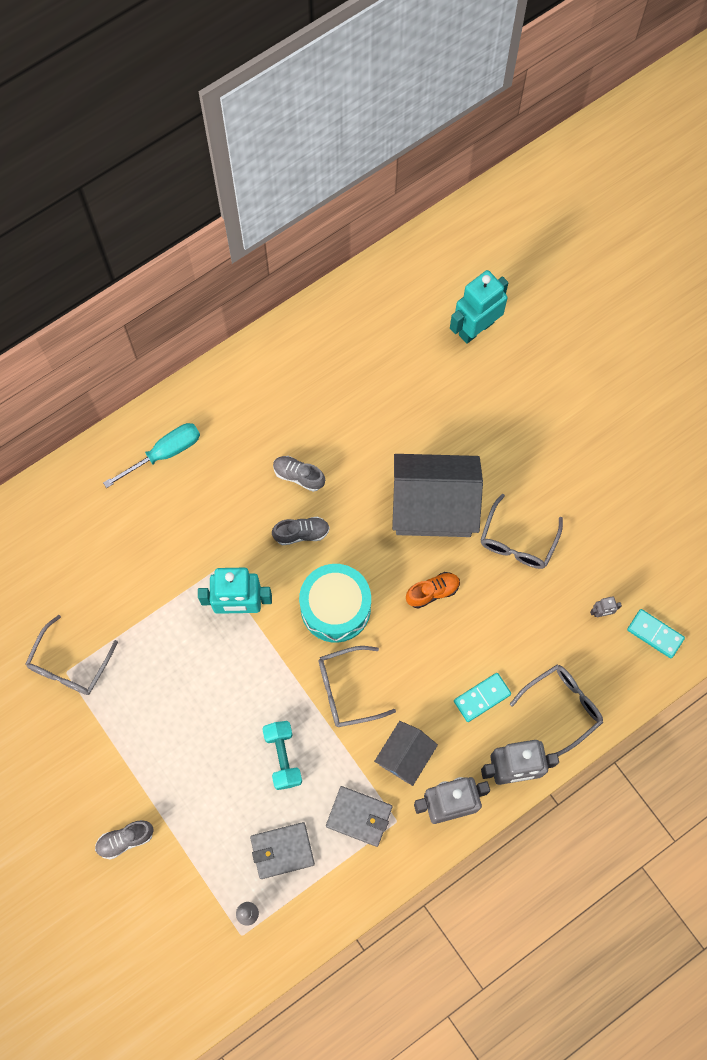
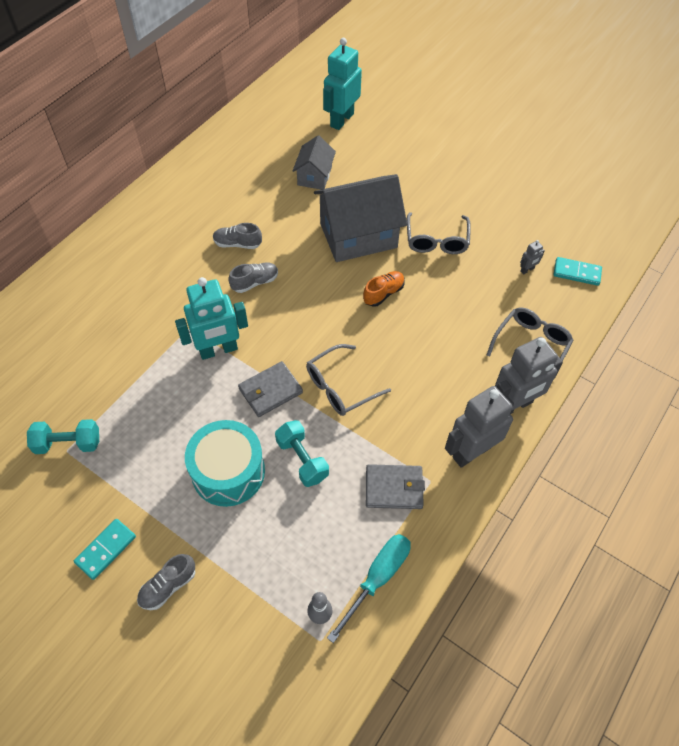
camera: 20 degrees left, 15 degrees down
grey glasses [26,615,118,695] -> turquoise dumbbell [27,419,99,454]
turquoise screwdriver [103,423,200,488] -> turquoise screwdriver moved to [327,534,411,643]
grey wallet [250,822,315,879] -> grey wallet moved to [238,361,303,417]
turquoise drum [299,564,371,643] -> turquoise drum moved to [185,420,265,507]
grey house [374,721,438,786] -> grey house moved to [293,135,336,190]
turquoise domino [454,673,511,722] -> turquoise domino moved to [74,519,136,580]

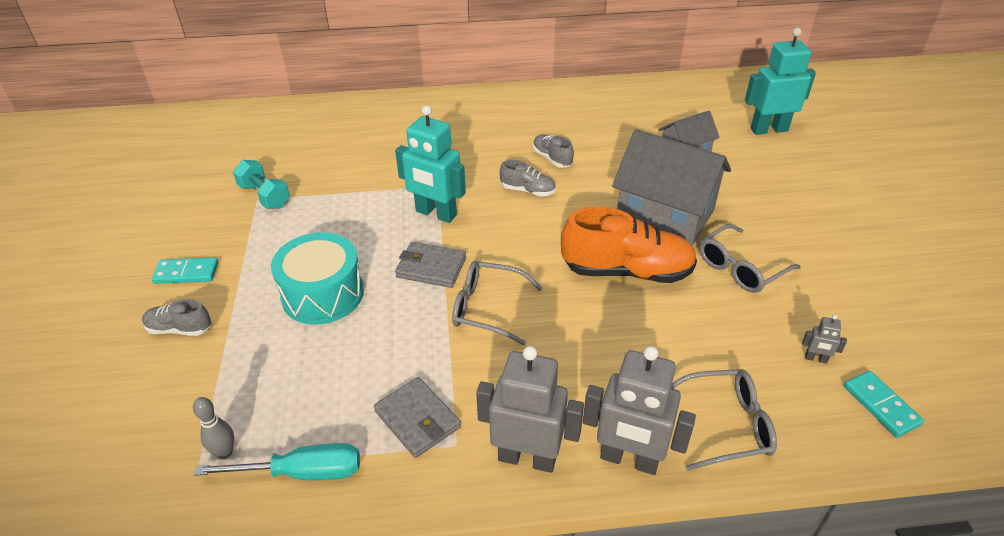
camera: 50 degrees right, 15 degrees down
turquoise dumbbell [275,420,329,487] -> none
orange shoe [363,271,405,307] -> orange shoe [561,207,697,283], size x2.02

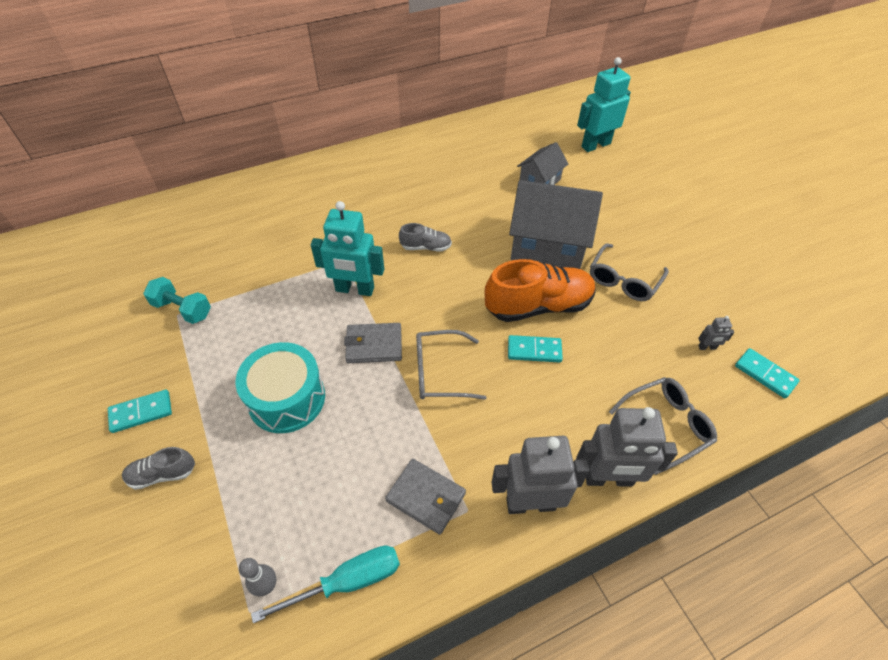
camera: 20 degrees left, 10 degrees up
grey shoe [533,134,574,168] -> none
none -> turquoise domino [508,335,563,363]

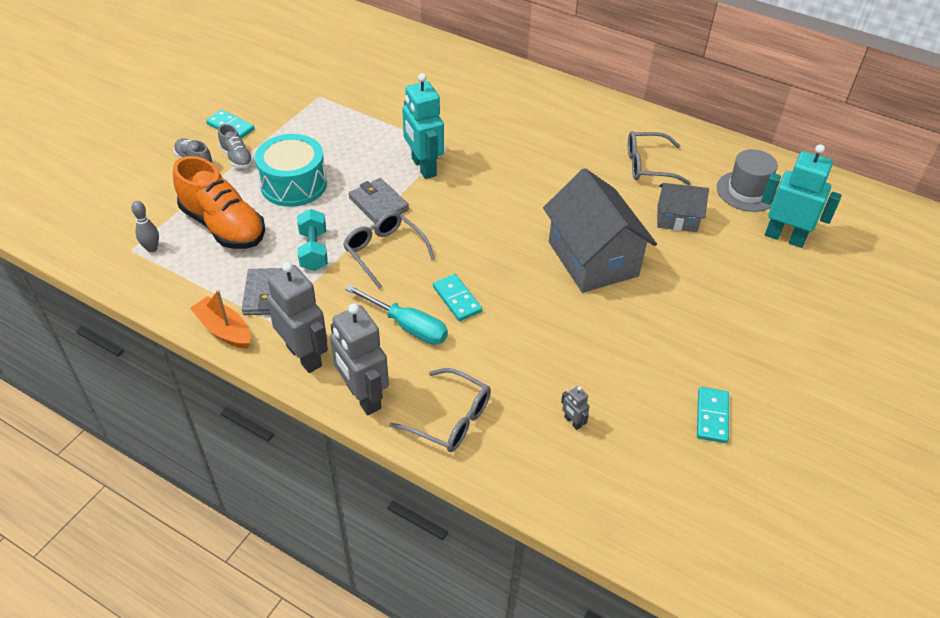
camera: 55 degrees right, 5 degrees down
turquoise dumbbell [143,277,211,324] -> turquoise dumbbell moved to [297,209,328,271]
turquoise screwdriver [251,546,400,623] -> turquoise screwdriver moved to [345,285,448,345]
grey shoe [399,223,452,251] -> grey shoe moved to [218,124,254,169]
orange shoe [485,259,596,322] -> orange shoe moved to [173,156,265,249]
grey glasses [590,243,669,301] -> grey glasses moved to [628,131,690,185]
turquoise domino [735,348,800,398] -> turquoise domino moved to [697,387,729,443]
none -> orange boat [190,290,250,349]
none -> grey hat [717,149,778,212]

